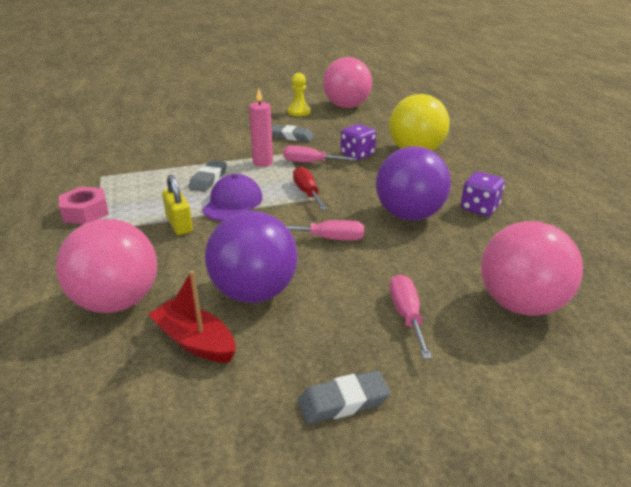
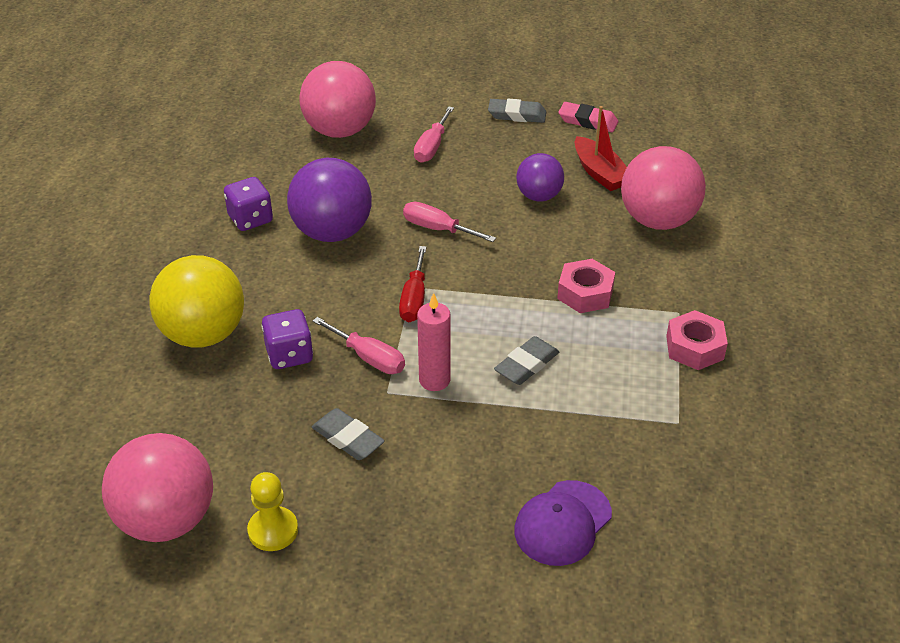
camera: 155 degrees left, 10 degrees up
yellow padlock [162,174,193,235] -> pink nut [557,259,615,313]
purple cap [202,174,263,221] -> purple cap moved to [514,480,612,566]
purple ball [205,211,297,303] -> purple ball [516,153,564,202], size x0.60
none -> pink eraser [558,102,618,132]

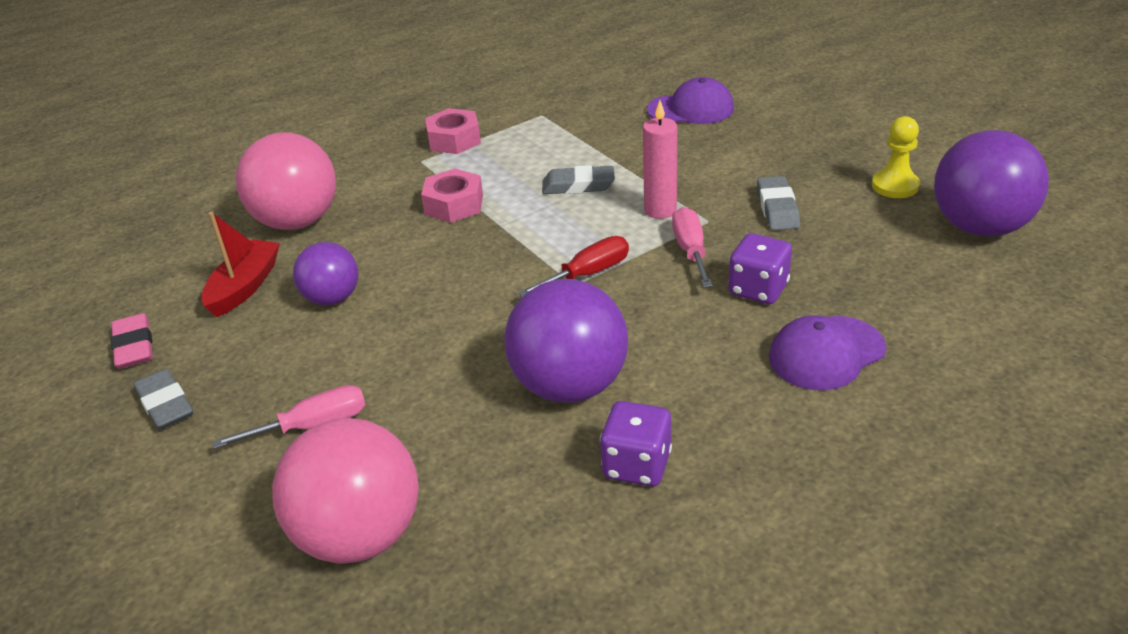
camera: 130 degrees left, 5 degrees down
pink ball [102,433,213,542] -> purple ball [934,130,1049,236]
yellow ball [150,255,244,347] -> purple cap [769,315,886,390]
pink screwdriver [403,202,496,242] -> none

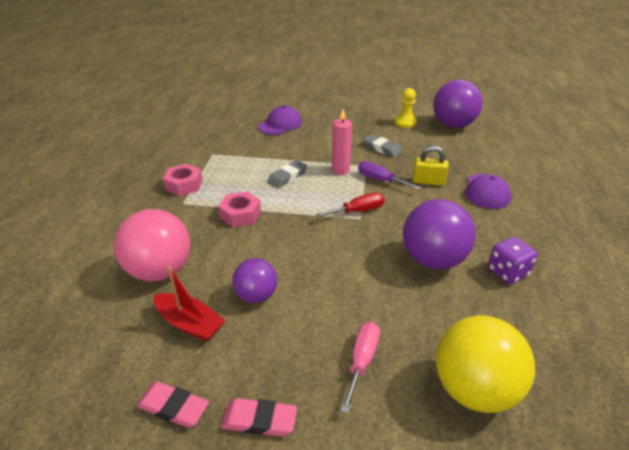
camera: 50 degrees left, 0 degrees up
grey eraser [133,369,193,430] -> pink eraser [221,398,297,437]
red boat [201,212,280,317] -> red boat turned 150 degrees clockwise [154,267,226,342]
pink ball [272,418,419,564] -> yellow ball [436,316,535,413]
red screwdriver [518,236,629,297] -> red screwdriver turned 60 degrees clockwise [315,193,385,218]
pink screwdriver [672,207,713,288] -> purple screwdriver [358,161,421,190]
purple dice [728,233,792,304] -> yellow padlock [413,146,448,186]

